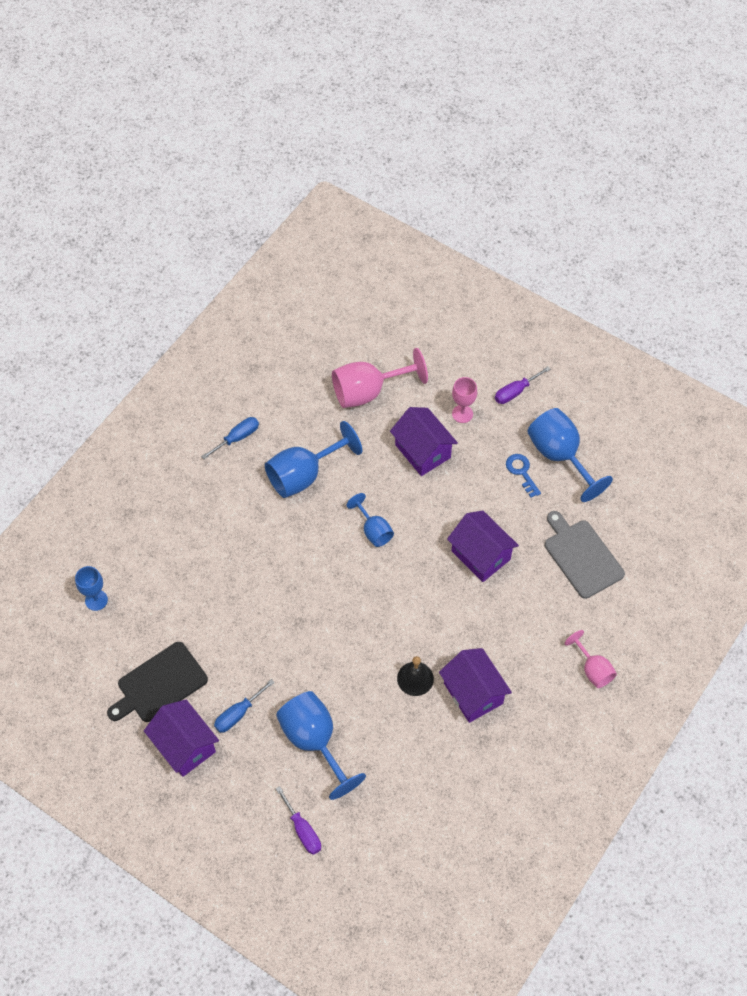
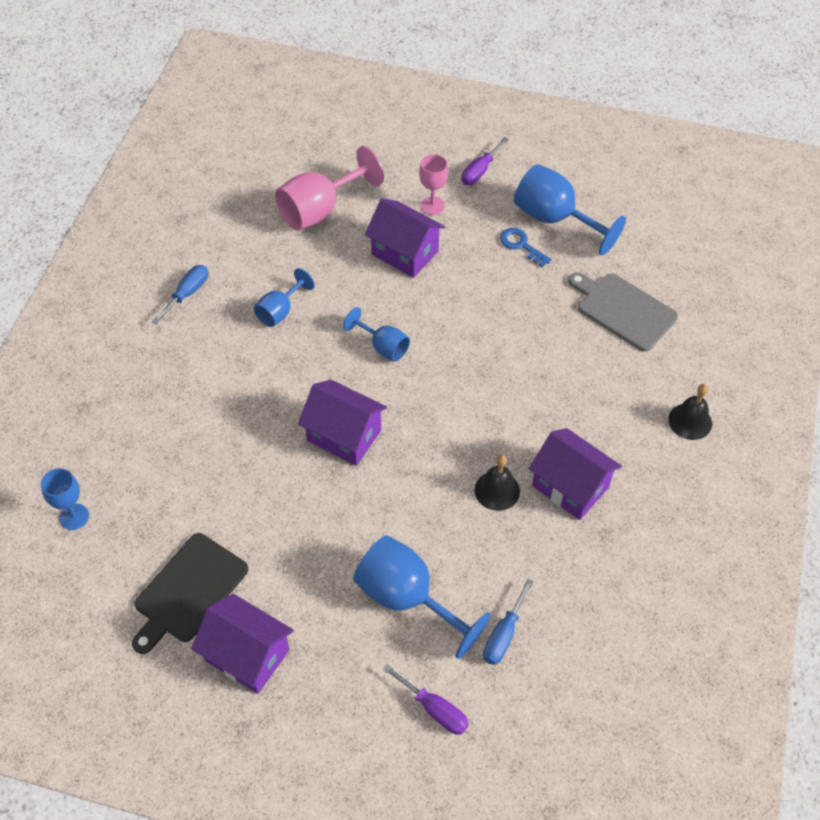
camera: 20 degrees left, 5 degrees down
blue screwdriver [214,679,275,733] -> blue screwdriver moved to [483,579,533,665]
blue goblet [265,421,362,498] -> blue goblet [254,268,315,327], size x0.57
purple house [447,510,519,582] -> purple house moved to [298,380,387,466]
pink goblet [565,630,617,688] -> black bell [668,384,712,440]

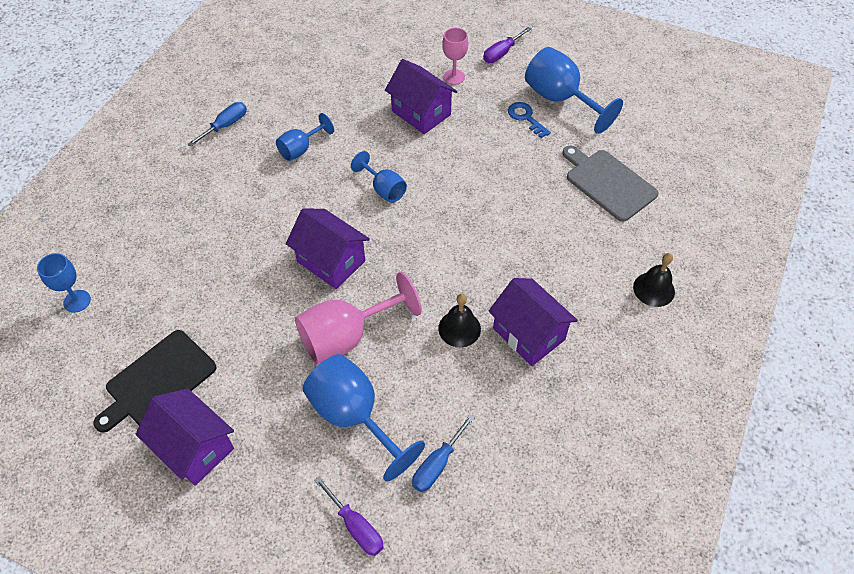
camera: 10 degrees right, 0 degrees up
pink goblet [275,146,384,230] -> pink goblet moved to [295,272,422,364]

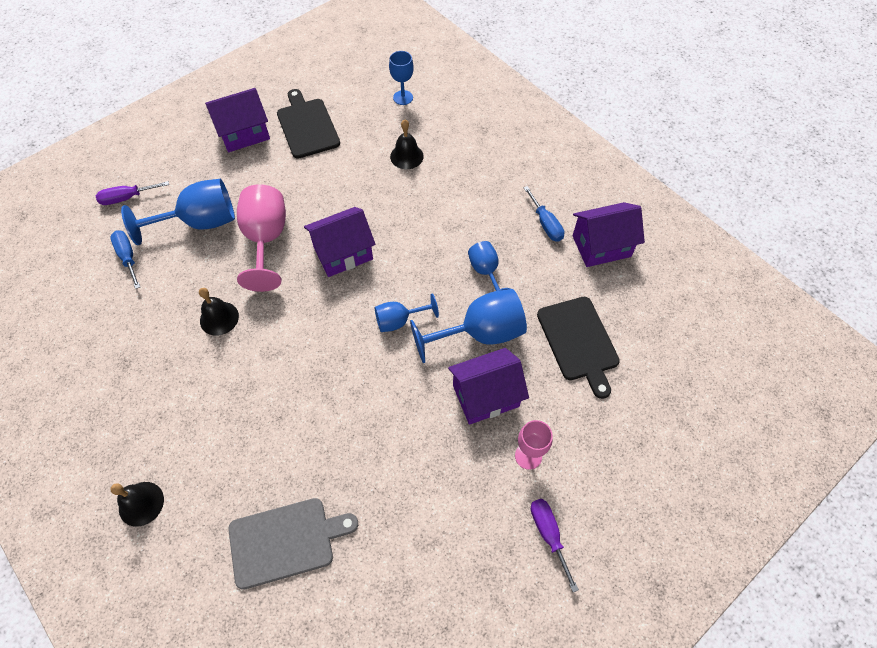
camera: 115 degrees right, 5 degrees up
purple house [488,278,578,366] -> purple house moved to [572,202,645,267]
blue key [508,102,551,138] -> none
blue goblet [525,47,623,134] -> blue goblet moved to [410,289,527,363]
none -> black bell [390,119,424,169]
none -> black cutting board [537,297,620,399]

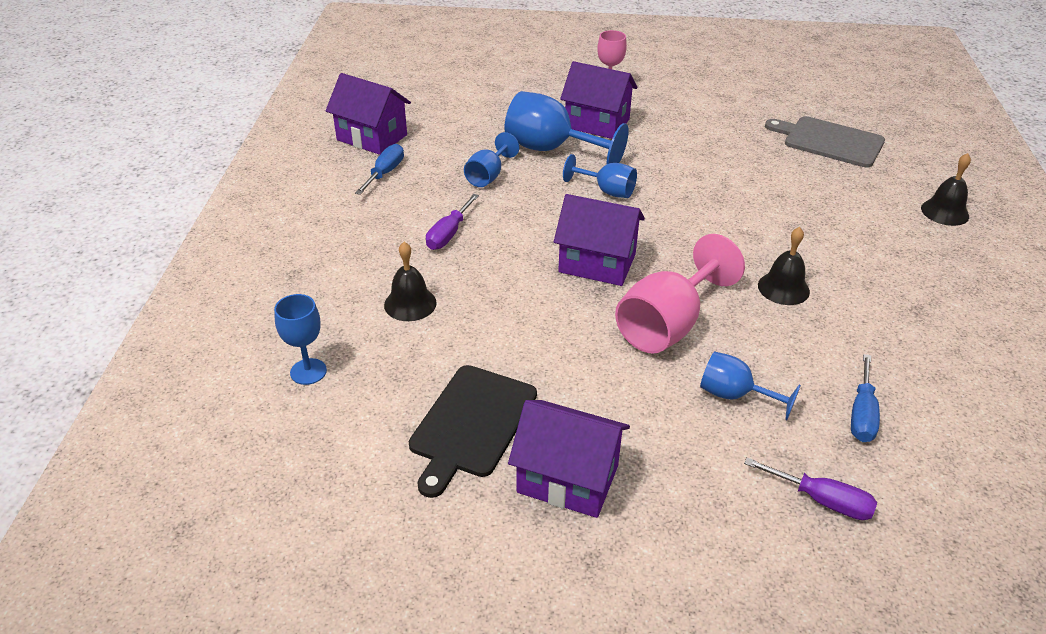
camera: 135 degrees left, 20 degrees down
blue goblet [121,179,235,245] -> blue goblet [700,351,801,420], size x0.57
purple screwdriver [531,499,579,592] -> purple screwdriver moved to [426,194,479,250]
black cutting board [537,297,620,399] -> none

